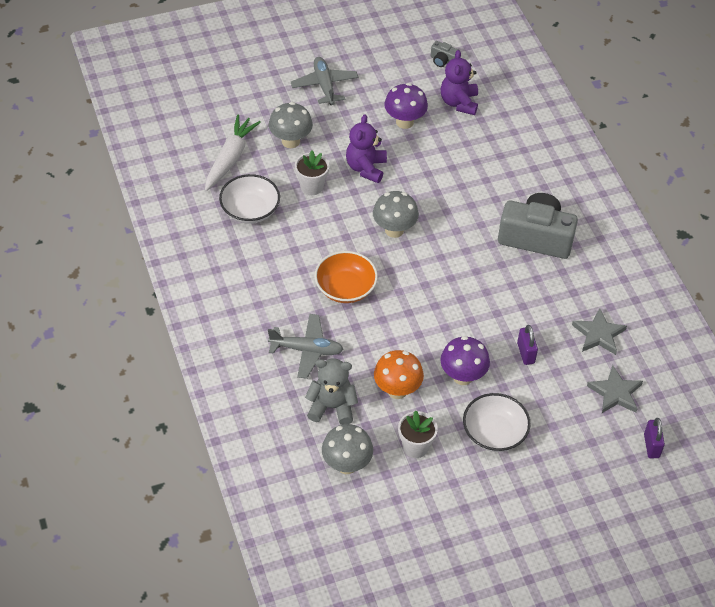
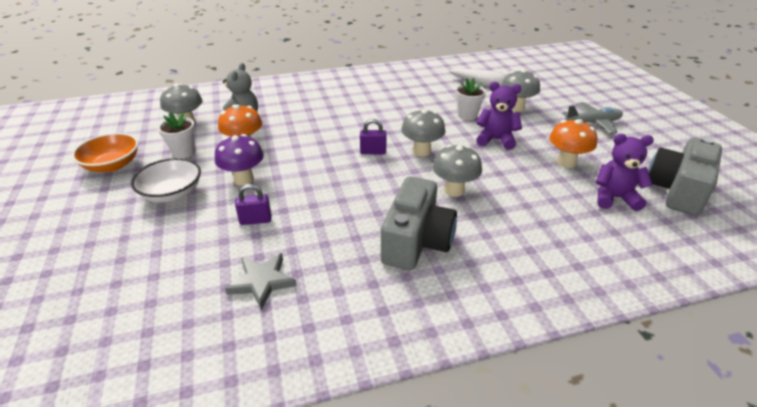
camera: 95 degrees right, 15 degrees down
white bowl [219,174,280,224] -> none
grey plane [268,314,344,379] -> none
orange bowl [315,251,378,303] -> orange bowl moved to [72,133,139,172]
purple mushroom [384,83,428,129] -> orange mushroom [549,119,597,168]
grey camera [431,41,458,67] -> grey camera [648,137,722,216], size x2.38
grey star [587,365,643,413] -> none
purple padlock [644,418,665,458] -> purple padlock moved to [360,119,387,155]
none -> grey mushroom [432,144,482,197]

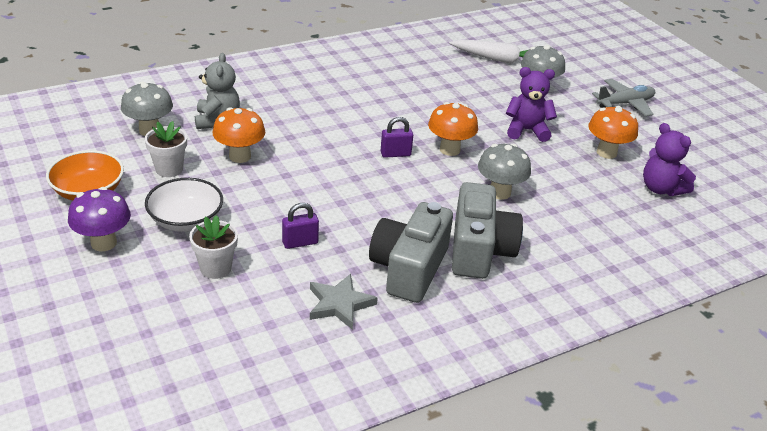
camera: 15 degrees left, 0 degrees up
purple mushroom [215,134,264,186] -> purple mushroom moved to [68,187,131,251]
grey mushroom [401,109,445,157] -> orange mushroom [428,102,478,156]
white flower pot [455,78,486,120] -> white flower pot moved to [189,215,238,279]
purple teddy bear [596,134,654,211] -> purple teddy bear turned 120 degrees counterclockwise [643,123,696,196]
grey camera [648,137,722,216] -> grey camera moved to [369,202,453,303]

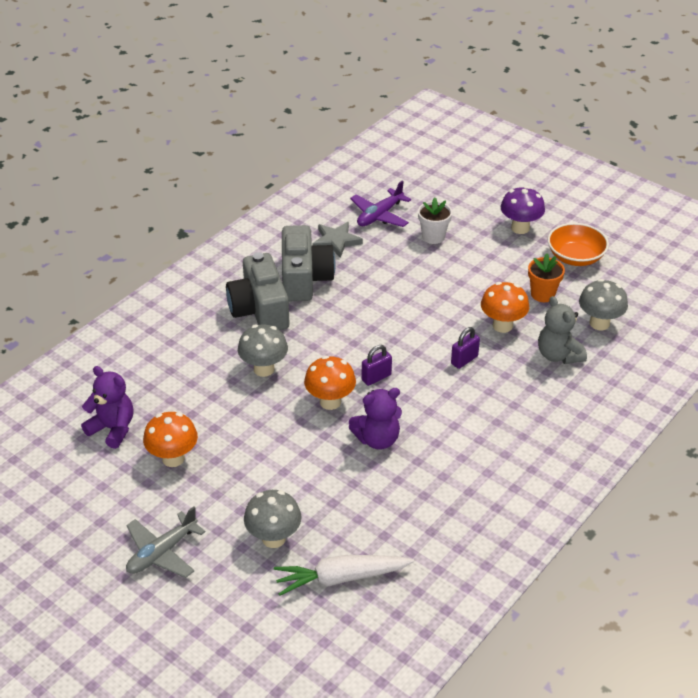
camera: 160 degrees right, 5 degrees up
white flower pot [145,121,187,177] -> orange flower pot [528,253,565,302]
white bowl [145,178,223,232] -> none
purple padlock [282,203,319,249] -> purple padlock moved to [451,327,480,369]
purple teddy bear [506,67,557,142] -> purple teddy bear moved to [349,388,402,450]
none -> purple plane [350,180,411,227]

